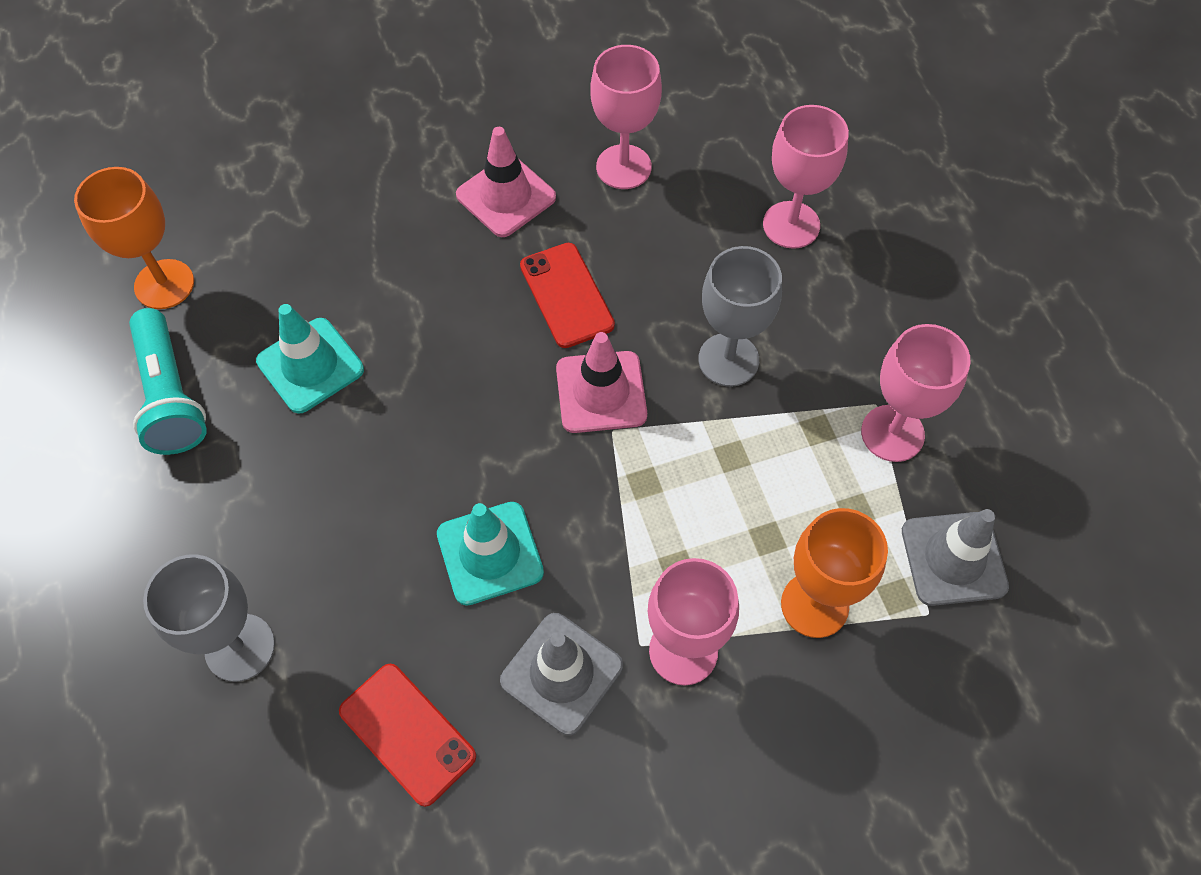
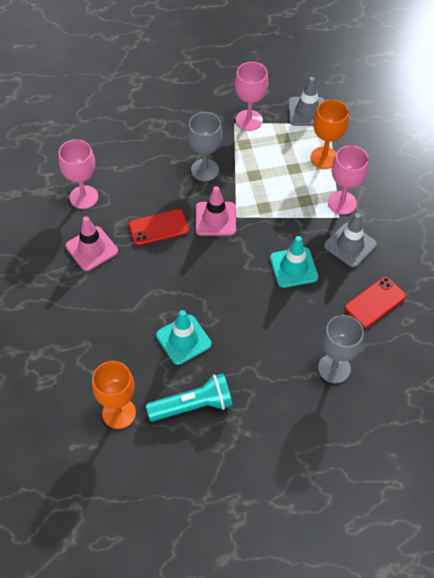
camera: 85 degrees left, 5 degrees down
pink goblet [763,105,849,249] -> none

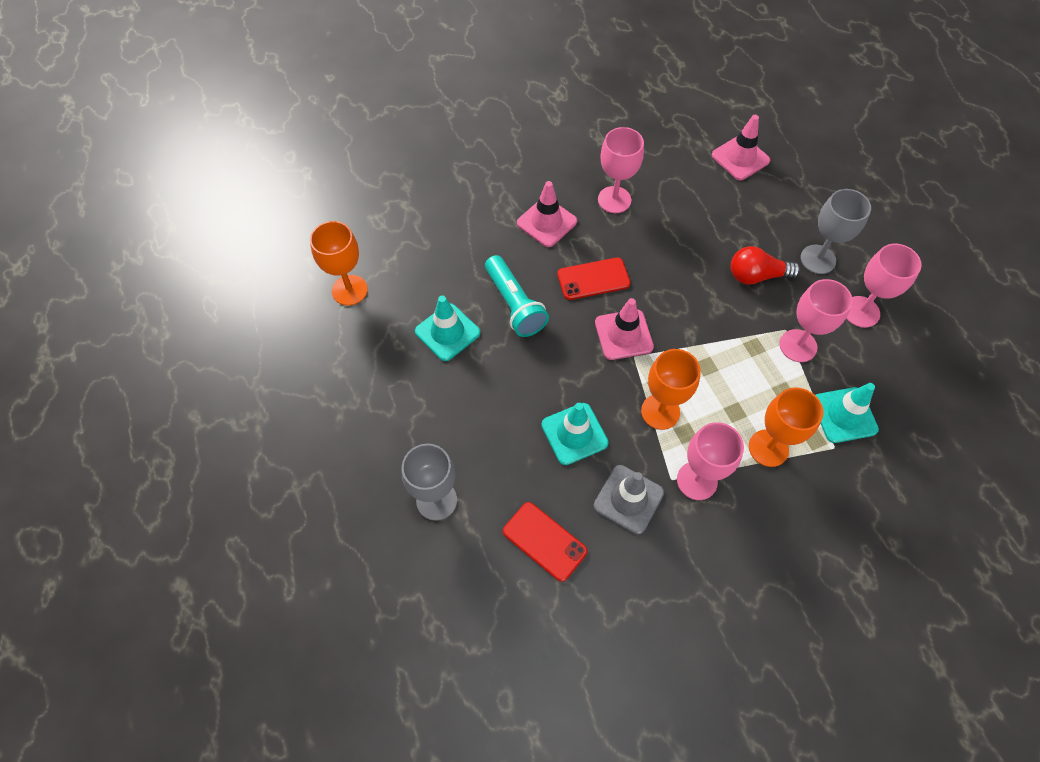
camera: 80 degrees right, 5 degrees up
red phone [129,209,189,246] -> red phone turned 75 degrees counterclockwise [557,257,631,300]
turquoise flashlight [146,374,233,421] -> turquoise flashlight moved to [485,255,549,337]
grey goblet [187,112,223,181] -> grey goblet moved to [800,189,871,274]
grey traffic cone [288,77,325,126] -> turquoise traffic cone [815,383,879,443]
none -> orange goblet [641,349,701,430]
none -> pink traffic cone [712,115,770,180]
none -> red light bulb [731,246,801,285]
none -> pink goblet [846,244,922,328]

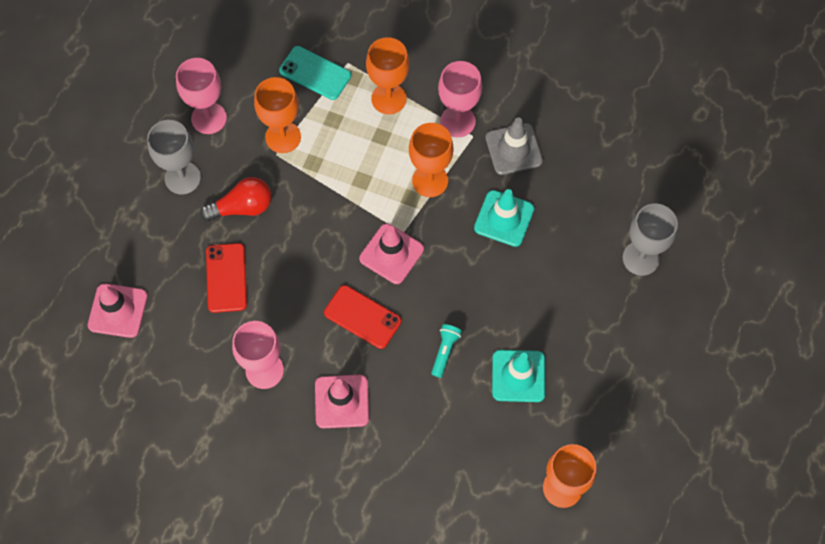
camera: 135 degrees left, 5 degrees up
turquoise flashlight [485,255,549,337] -> turquoise flashlight [431,324,462,378], size x0.54
red phone [503,502,588,582] -> red phone moved to [206,243,247,313]
red light bulb [731,246,801,285] -> red light bulb turned 60 degrees counterclockwise [200,177,271,221]
pink goblet [779,279,853,362] -> orange goblet [254,77,301,153]
turquoise traffic cone [815,383,879,443] -> turquoise phone [279,46,351,100]

